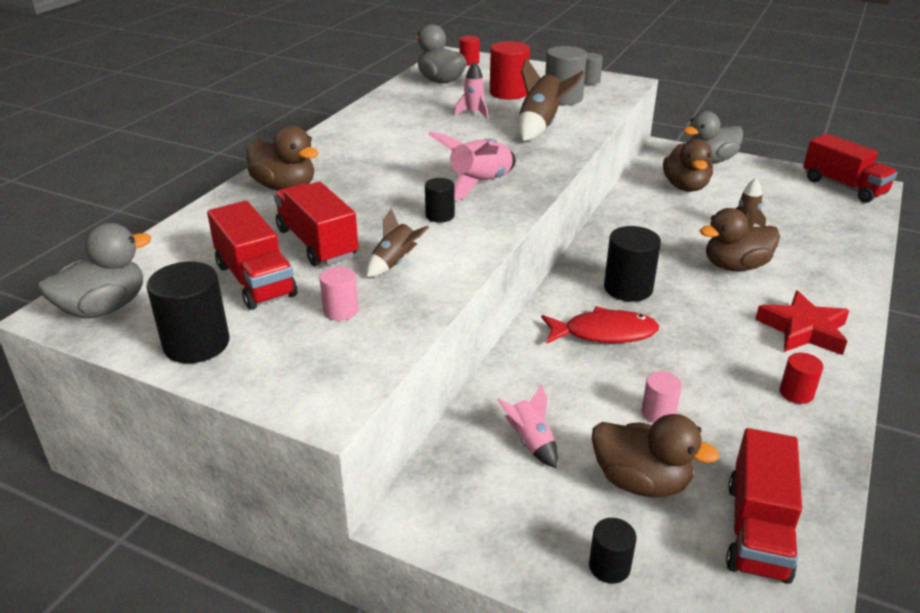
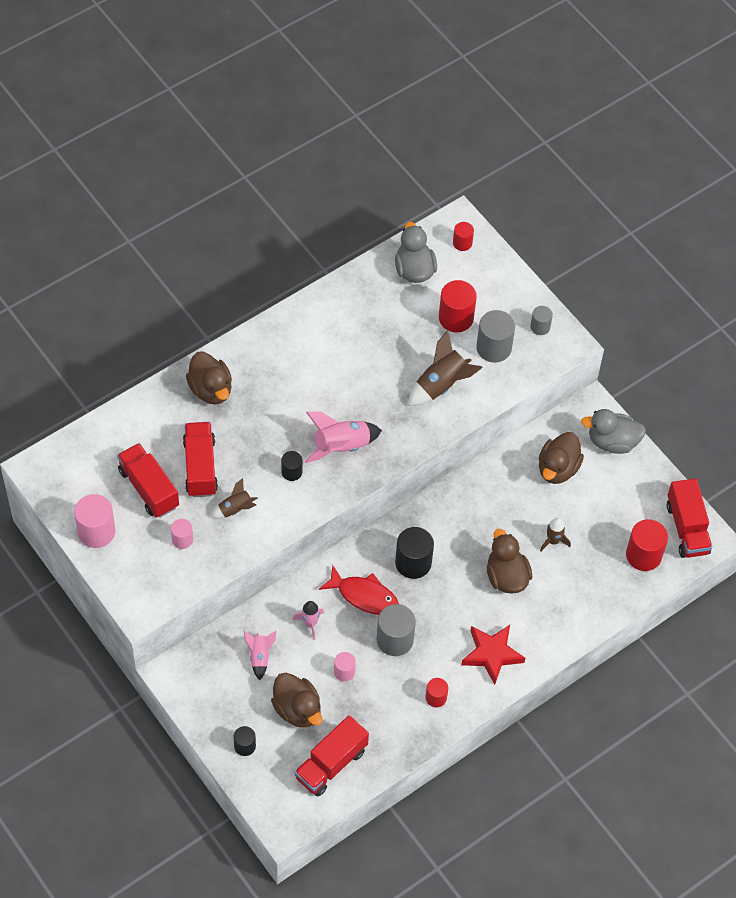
camera: 25 degrees right, 25 degrees up
grey duck [38,223,151,318] -> none
black cylinder [146,262,229,363] -> pink cylinder [74,494,116,548]
red truck [207,201,297,310] -> red truck turned 150 degrees clockwise [117,443,179,518]
pink rocket [454,62,488,119] -> pink rocket moved to [293,601,324,640]
brown duck [699,208,780,271] -> brown duck turned 60 degrees clockwise [487,529,533,594]
none -> grey cylinder [376,604,416,656]
none -> red cylinder [626,519,668,571]

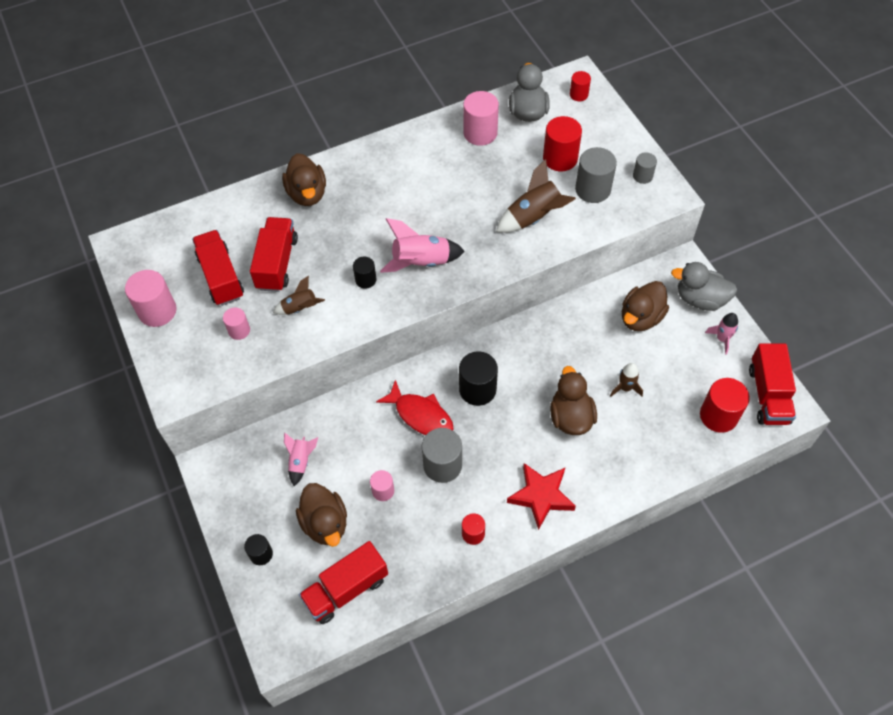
camera: 15 degrees right, 0 degrees up
pink rocket [293,601,324,640] -> pink rocket moved to [705,313,738,355]
none -> pink cylinder [463,91,499,146]

